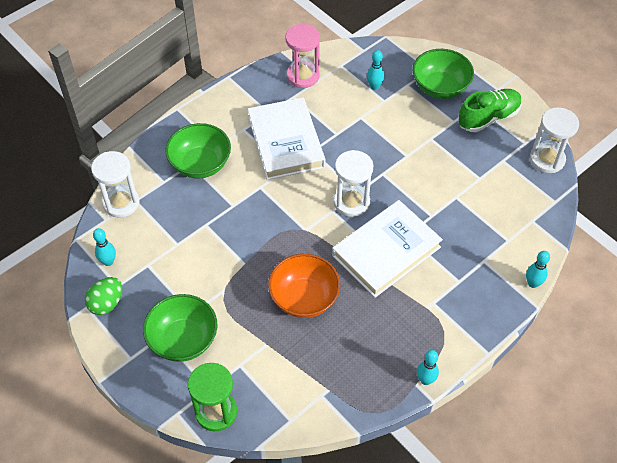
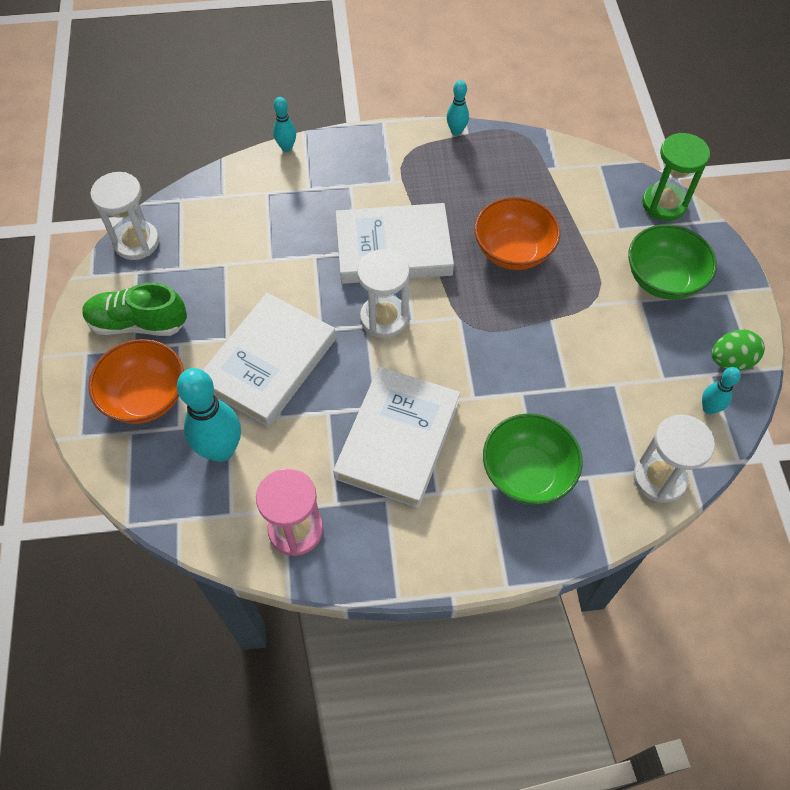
camera: 145 degrees left, 5 degrees up
turquoise bowling pin [367,50,385,90] -> turquoise bowling pin [177,368,241,462], size x1.93
green bowl [413,49,474,99] -> orange bowl [88,339,184,424]
none -> white book [203,293,336,427]

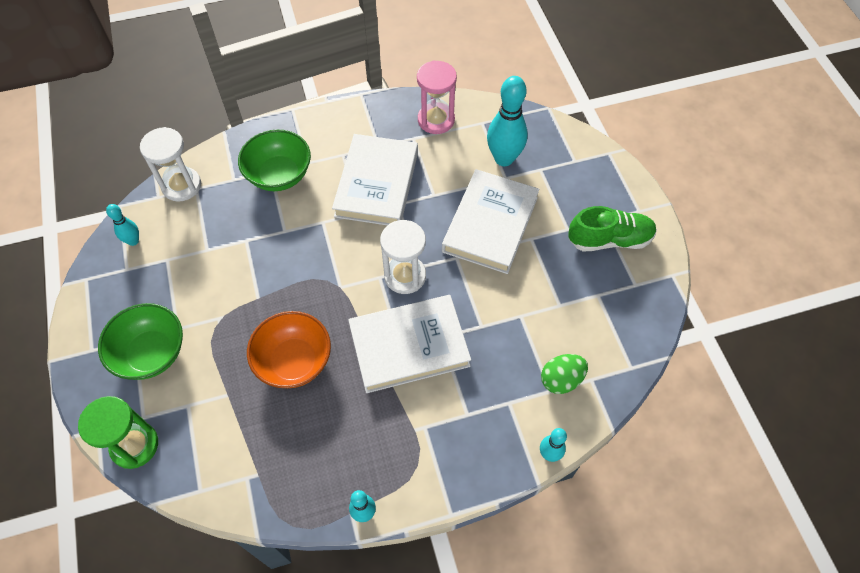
camera: 170 degrees right, 0 degrees up
orange bowl [88,339,184,424] -> none
white hourglass [90,172,159,260] -> none
green egg [711,330,765,370] -> green egg moved to [541,354,588,394]

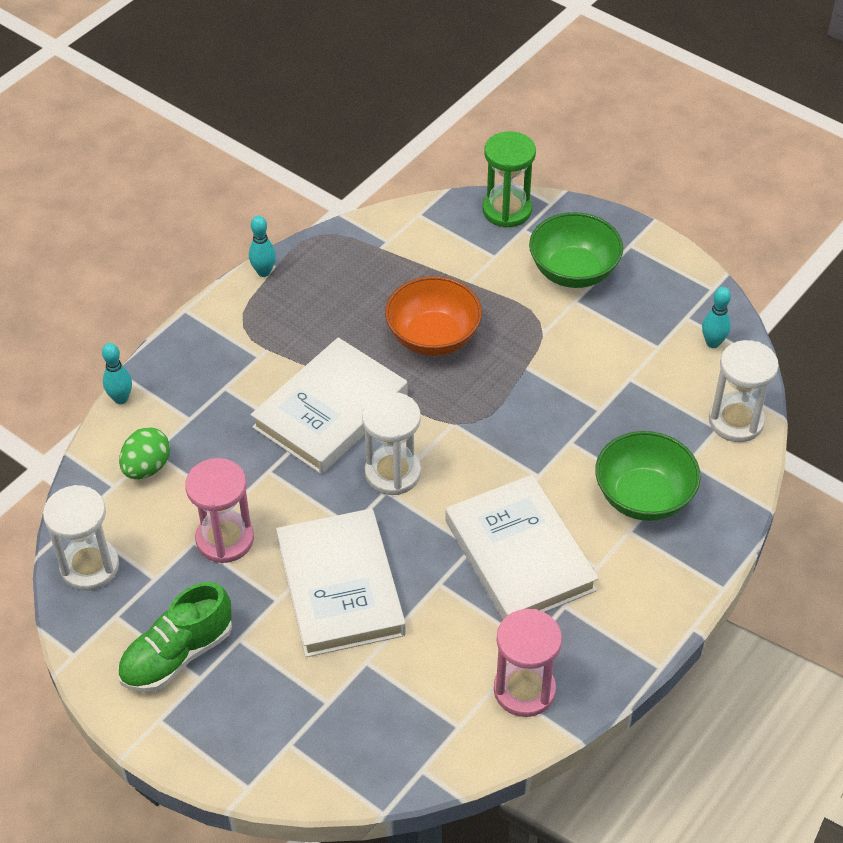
camera: 145 degrees right, 10 degrees down
turquoise bowling pin [487,76,528,166] -> none
none -> white hourglass [43,485,119,591]
none -> pink hourglass [185,458,254,563]

